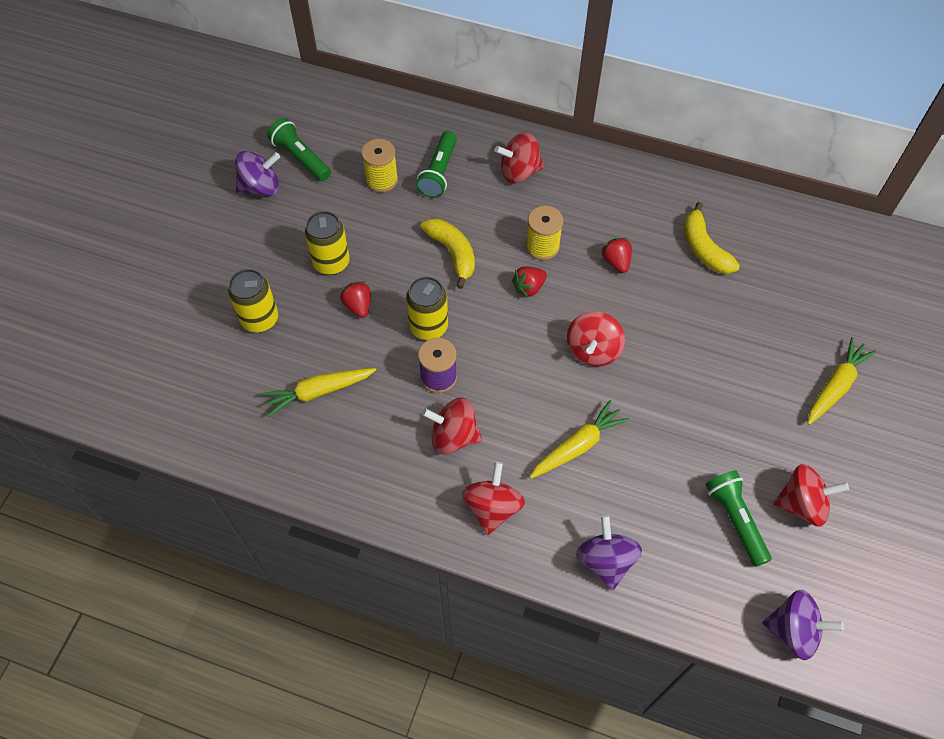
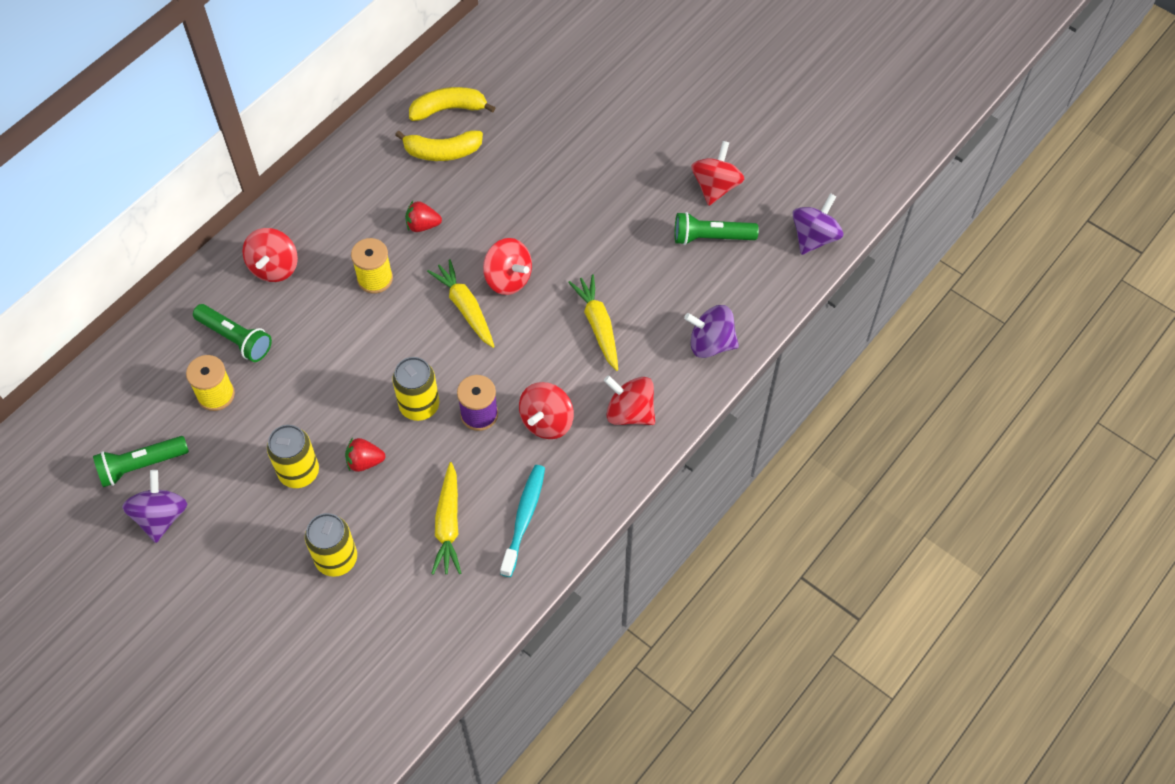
camera: 70 degrees left, 0 degrees up
yellow banana [420,218,475,289] -> yellow banana moved to [409,87,496,121]
red strawberry [512,266,547,298] -> none
yellow carrot [807,337,876,425] -> yellow carrot moved to [427,259,495,348]
none -> turquoise toothbrush [500,465,545,577]

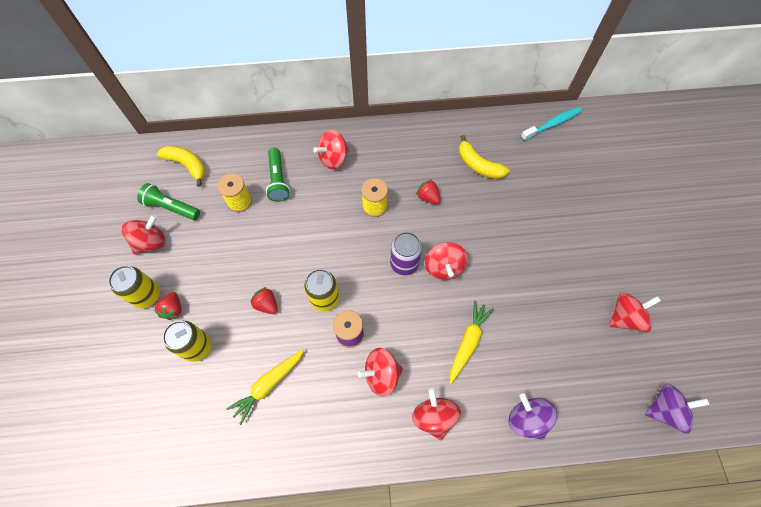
camera: 45 degrees right, 5 degrees up
purple spinning top [122,470,187,543] -> red spinning top [122,215,166,255]
yellow can [267,425,319,488] -> yellow can moved to [108,266,160,308]
yellow banana [409,87,496,121] -> yellow banana moved to [157,146,206,187]
yellow carrot [427,259,495,348] -> purple can [390,232,422,275]
turquoise toothbrush [500,465,545,577] -> turquoise toothbrush moved to [521,107,582,141]
green flashlight [675,212,759,245] -> none
none -> red strawberry [154,292,181,320]

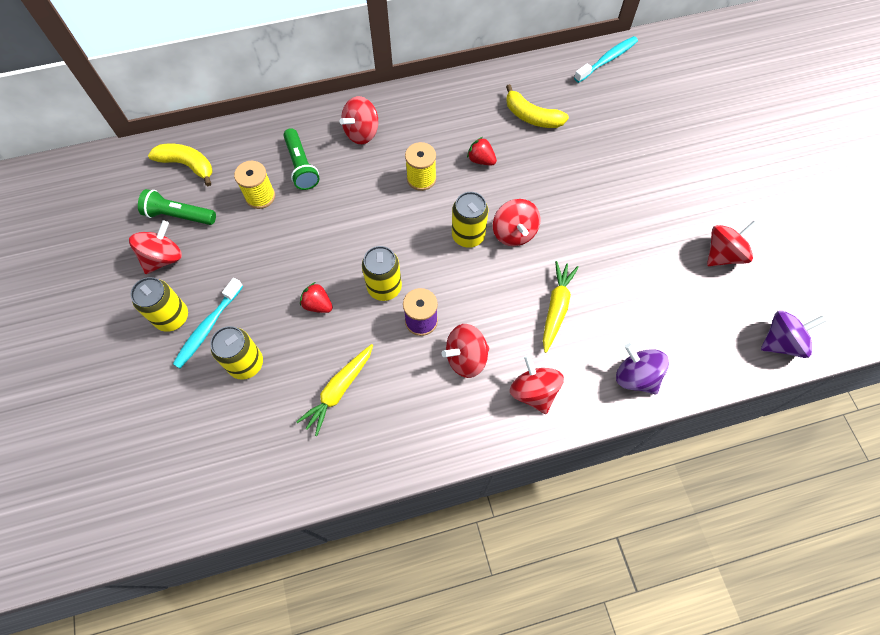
camera: 10 degrees left, 0 degrees up
red strawberry [154,292,181,320] -> turquoise toothbrush [173,278,243,368]
purple can [390,232,422,275] -> yellow can [452,192,488,248]

